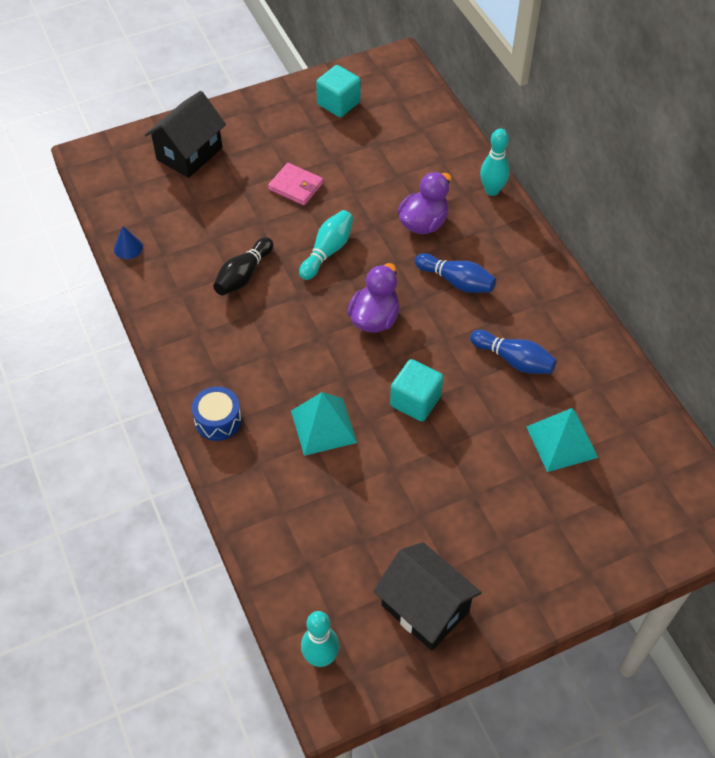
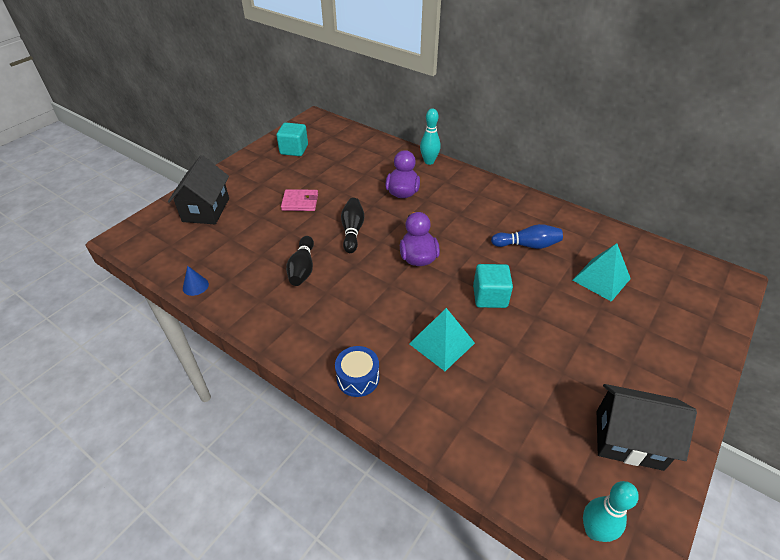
camera: 30 degrees left, 10 degrees down
turquoise bowling pin [299,210,353,280] -> black bowling pin [341,198,364,253]
blue bowling pin [415,253,496,293] -> none

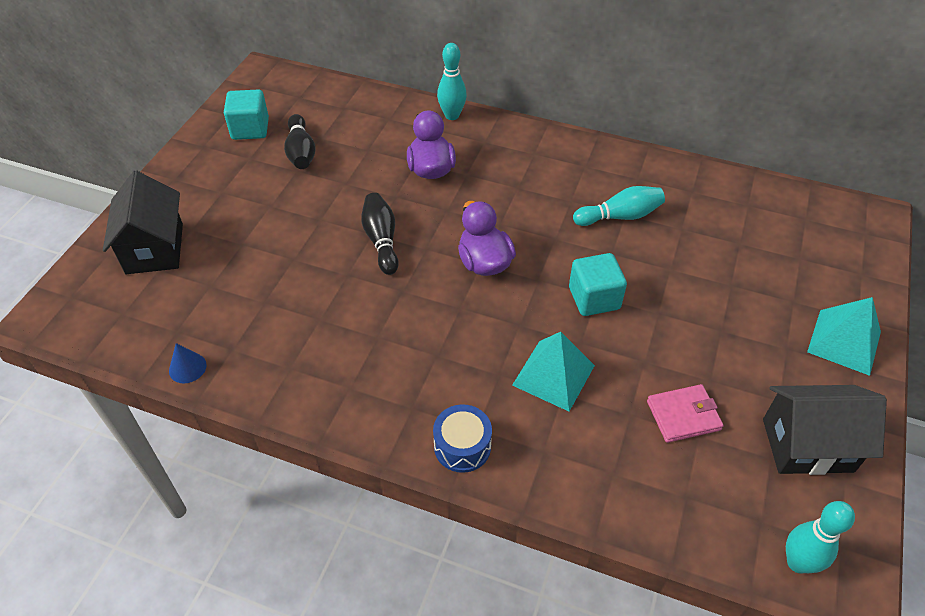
camera: 15 degrees left, 5 degrees up
pink wallet [281,189,318,211] -> pink wallet moved to [647,384,724,443]
black bowling pin [286,236,314,286] -> black bowling pin moved to [284,114,316,169]
blue bowling pin [491,224,563,249] -> turquoise bowling pin [573,186,665,226]
turquoise pyramid [572,243,631,302] -> turquoise pyramid moved to [807,297,881,376]

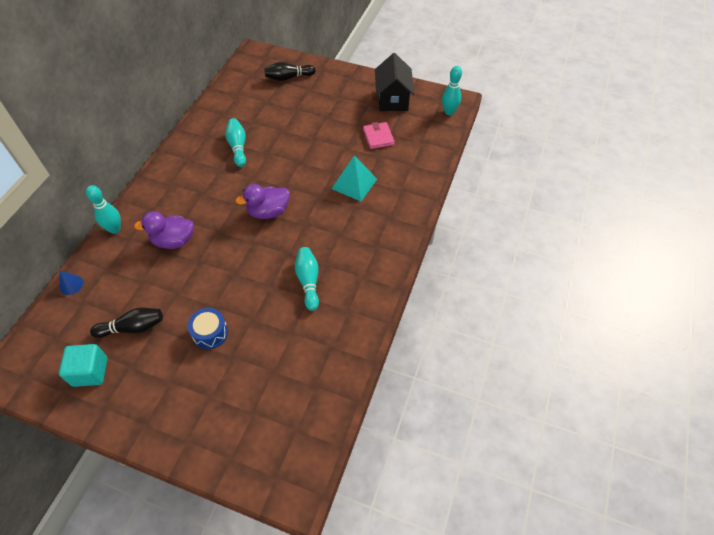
camera: 90 degrees left, 5 degrees up
black house [103,171,183,274] -> none
blue cone [169,343,207,384] -> blue cone moved to [60,271,84,295]
black bowling pin [361,193,399,275] -> black bowling pin moved to [264,62,316,81]
blue drum [433,404,492,473] -> blue drum moved to [188,308,228,349]
turquoise cube [569,253,627,316] -> none
turquoise pyramid [807,297,881,376] -> none
none -> turquoise bowling pin [295,247,319,311]

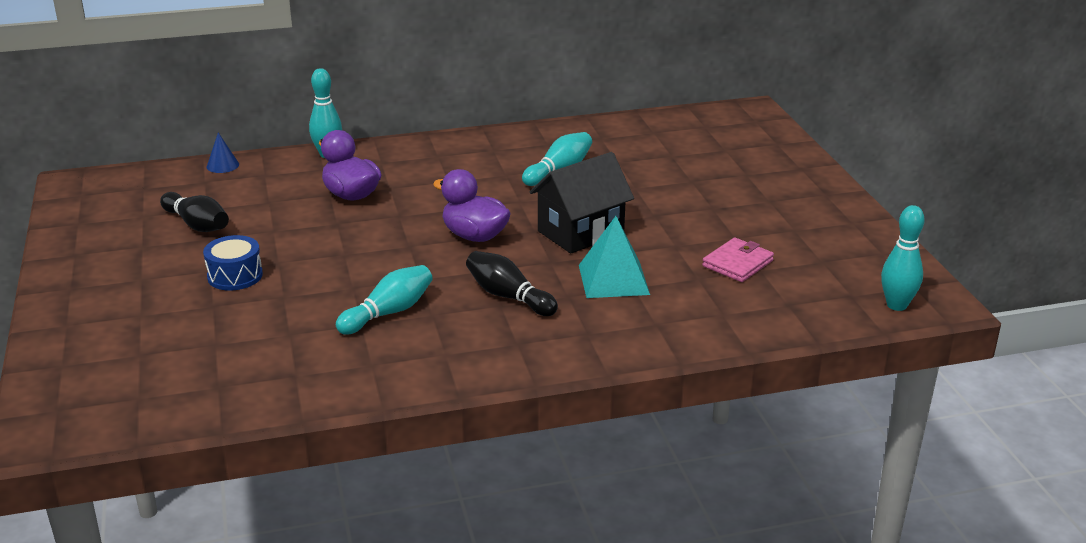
camera: 55 degrees right, 25 degrees down
turquoise cube [59,344,108,387] -> none
black bowling pin [264,62,316,81] -> black bowling pin moved to [466,251,558,316]
black house [375,53,414,111] -> black house moved to [530,152,634,253]

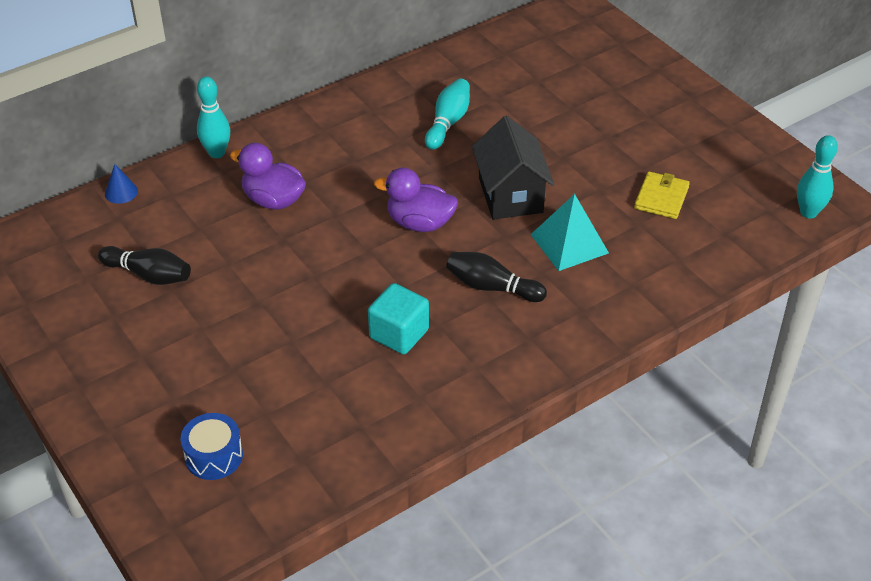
camera: 20 degrees left, 15 degrees up
blue drum [203,235,263,291] -> blue drum moved to [181,413,243,480]
turquoise bowling pin [336,265,433,335] -> turquoise cube [368,283,429,355]
black house [530,152,634,253] -> black house turned 45 degrees counterclockwise [472,116,554,220]
pink wallet [702,237,774,282] -> yellow wallet [634,172,690,219]

